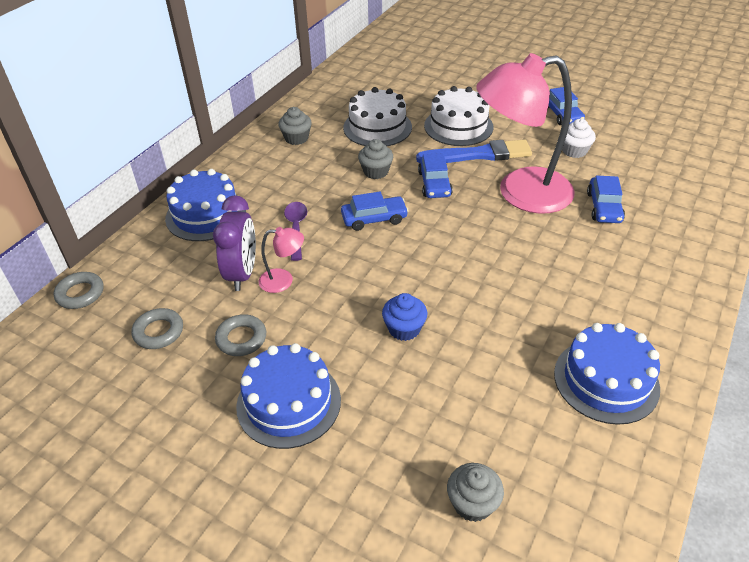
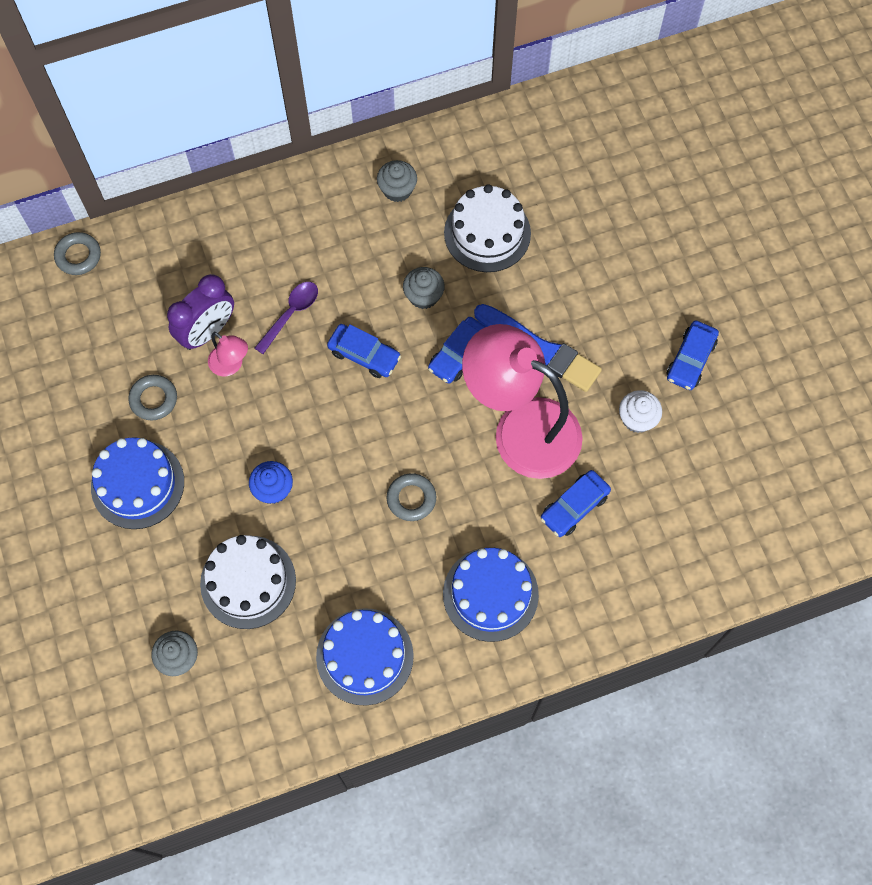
camera: 40 degrees right, 25 degrees up
grey ring [132,308,183,349] -> grey ring moved to [387,473,436,521]
blue cake [165,169,246,241] -> blue cake moved to [443,548,539,642]
white cake [424,86,493,146] -> white cake moved to [200,535,296,629]

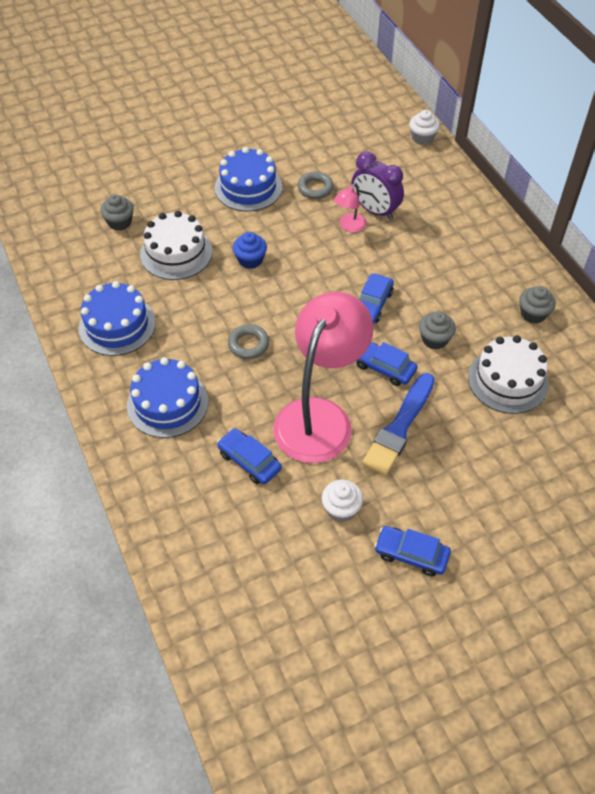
camera: 85 degrees right, 15 degrees down
grey ring [54,232,101,275] -> white cupcake [409,110,440,145]
purple spoon [255,282,318,354] -> none

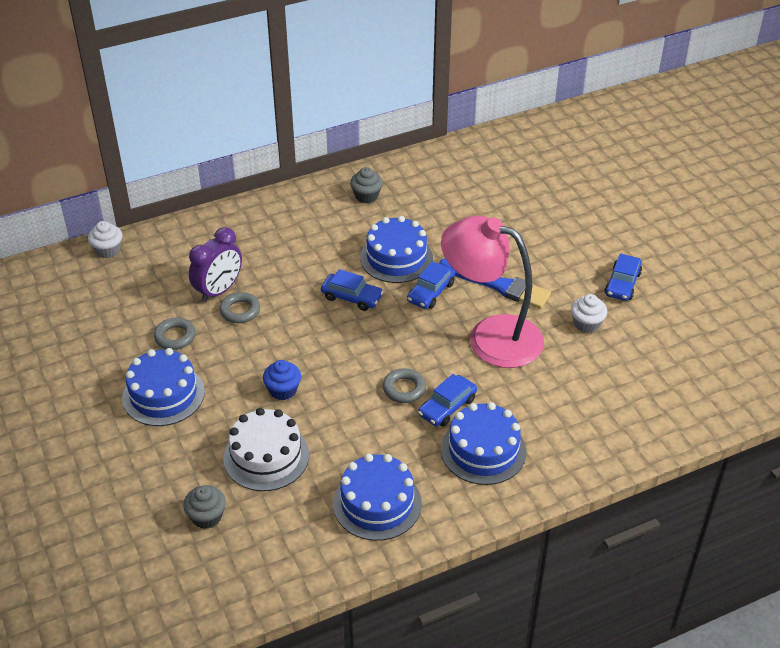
camera: 90 degrees left, 10 degrees down
blue car [217,428,282,484] -> blue car moved to [418,374,477,427]
pink lamp [334,183,366,232] -> grey ring [219,292,260,323]
grey cupcake [419,312,456,349] -> blue cake [360,216,433,283]
white cake [468,335,549,414] -> none

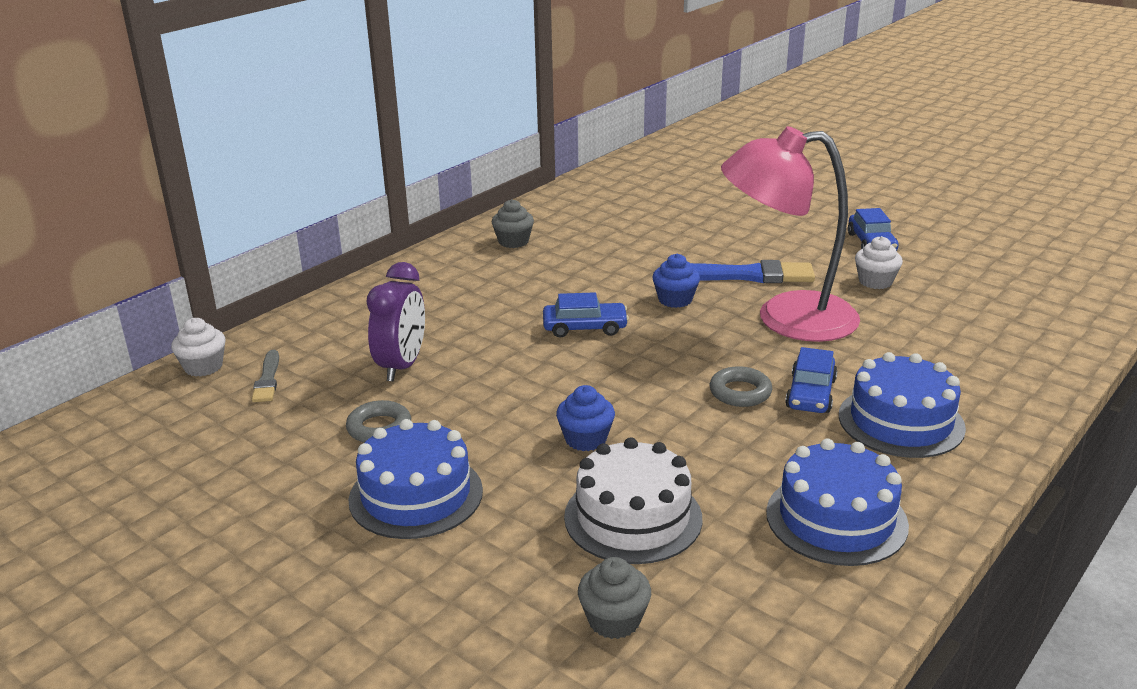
camera: 25 degrees left, 15 degrees down
grey ring [219,292,260,323] -> none
blue cake [360,216,433,283] -> none
blue car [407,261,455,309] -> blue cupcake [652,254,700,308]
none -> grey brush [252,350,279,402]

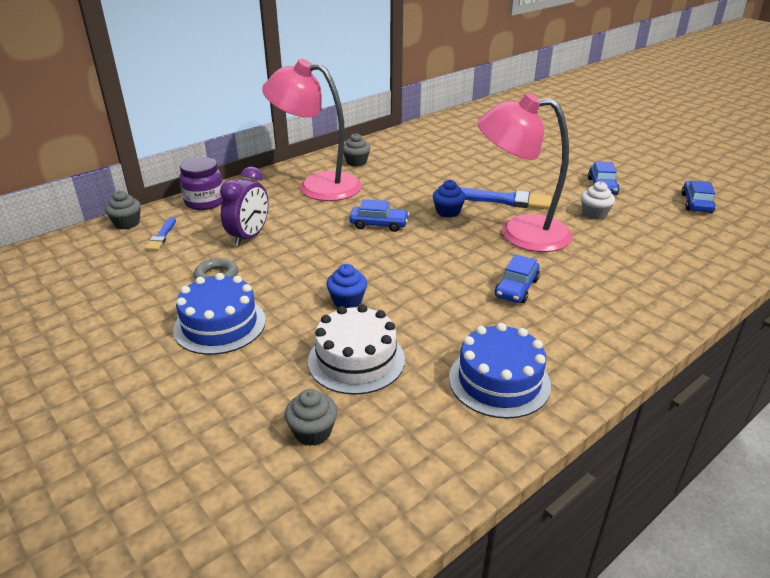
camera: 10 degrees right, 5 degrees up
white cupcake [171,318,226,377] -> grey cupcake [105,191,141,229]
grey brush [252,350,279,402] -> blue brush [145,217,176,250]
grey ring [710,366,772,407] -> none
blue cake [839,352,966,458] -> none
none -> purple jar [179,157,223,210]
none -> pink lamp [262,59,362,201]
none -> blue car [681,180,715,213]

